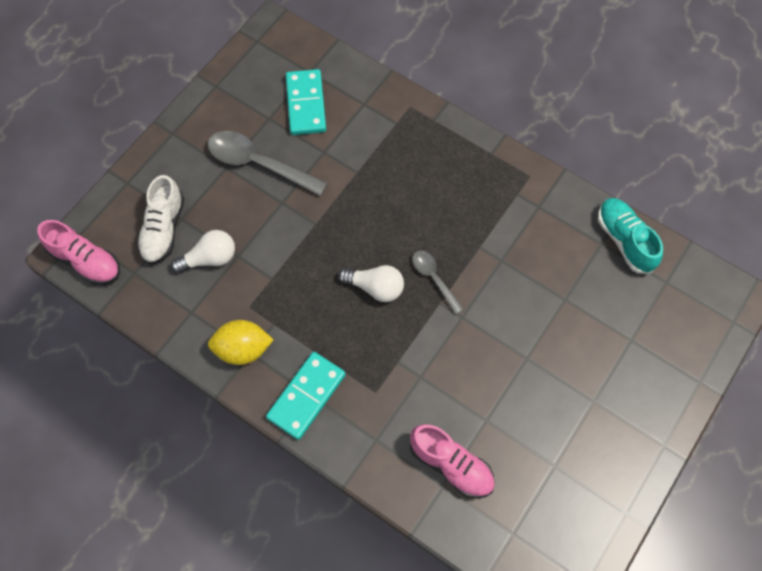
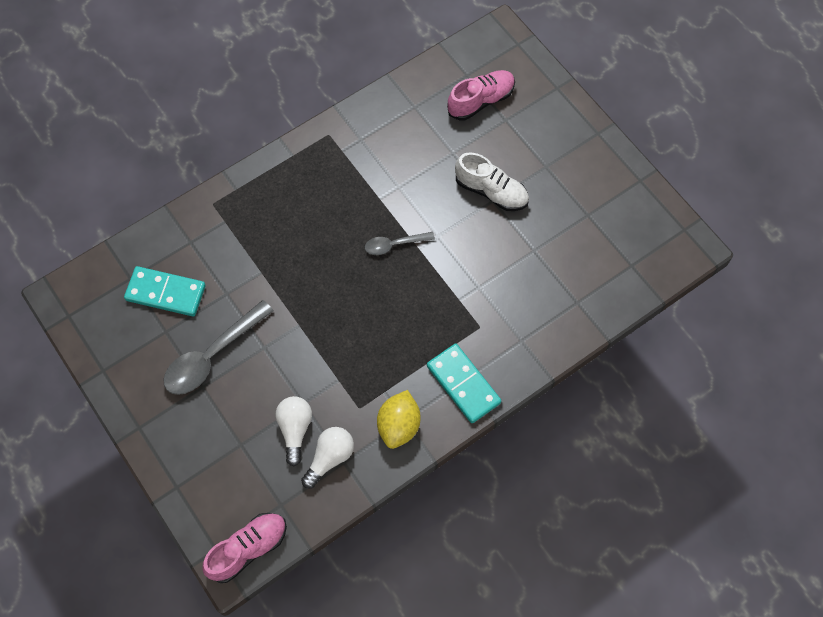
camera: 70 degrees left, 0 degrees up
white shoe [137,175,184,265] -> white shoe moved to [455,152,529,211]
white light bulb [338,265,404,302] -> white light bulb moved to [301,427,354,489]
pink shoe [410,424,495,498] -> pink shoe moved to [447,70,515,120]
turquoise shoe [598,198,663,274] -> none

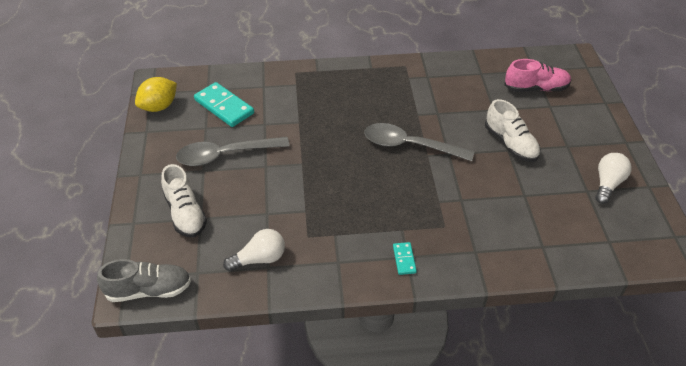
camera: 30 degrees right, 20 degrees down
pink shoe [202,513,287,583] -> grey shoe [97,259,191,302]
white light bulb [275,396,312,467] -> white light bulb moved to [595,153,632,204]
grey spoon [365,232,435,255] -> grey spoon [364,123,475,161], size x1.79
yellow lemon [377,390,421,449] -> yellow lemon moved to [135,77,177,112]
turquoise domino [427,344,501,423] -> turquoise domino [393,242,417,275], size x0.50
none -> white shoe [161,164,207,237]

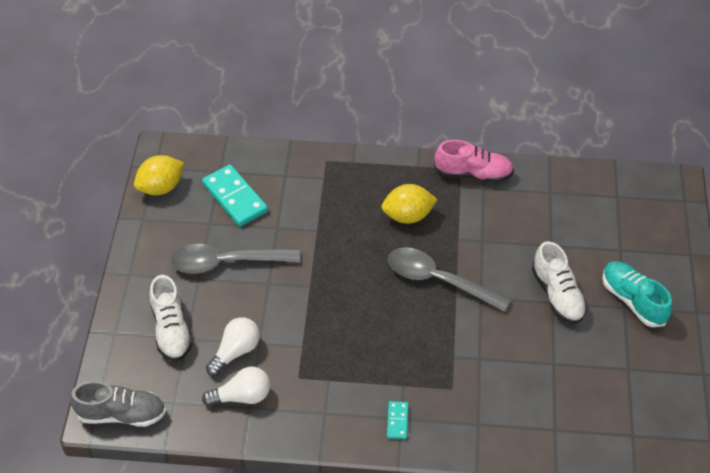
camera: 10 degrees right, 5 degrees up
pink shoe [504,59,572,92] -> pink shoe moved to [434,140,514,183]
white light bulb [595,153,632,204] -> white light bulb moved to [206,317,260,376]
none -> yellow lemon [381,184,438,224]
none -> turquoise shoe [602,261,672,327]

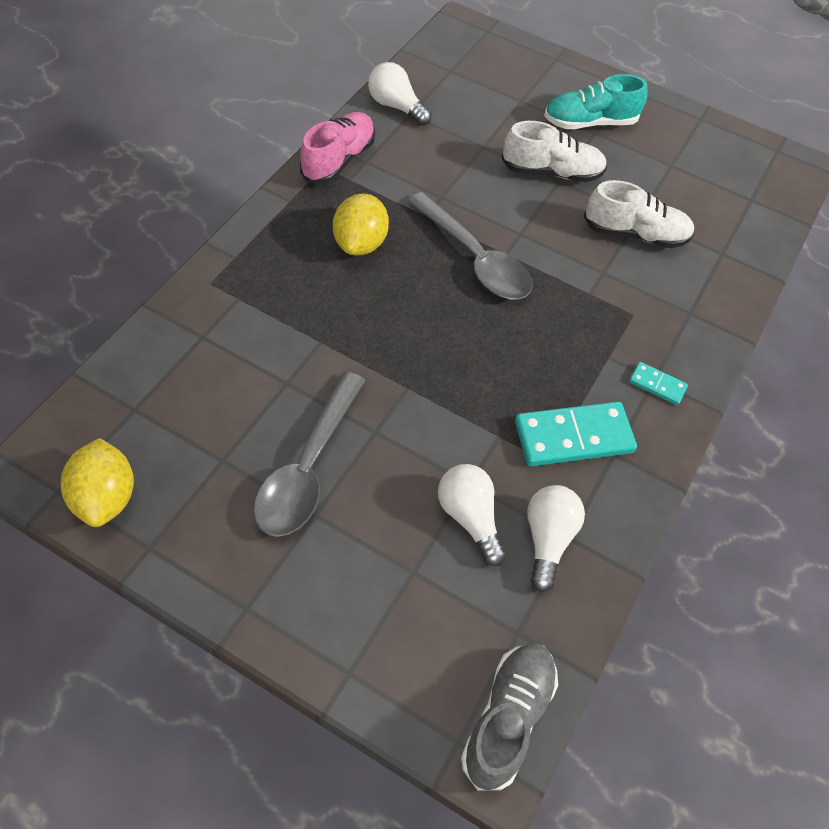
camera: 70 degrees left, 5 degrees up
white shoe [150,275,193,362] -> white shoe moved to [584,180,695,248]
turquoise domino [202,164,268,227] -> turquoise domino moved to [515,402,637,467]
grey spoon [388,247,511,312] -> grey spoon turned 90 degrees counterclockwise [407,192,533,299]
none -> white light bulb [368,62,432,126]

